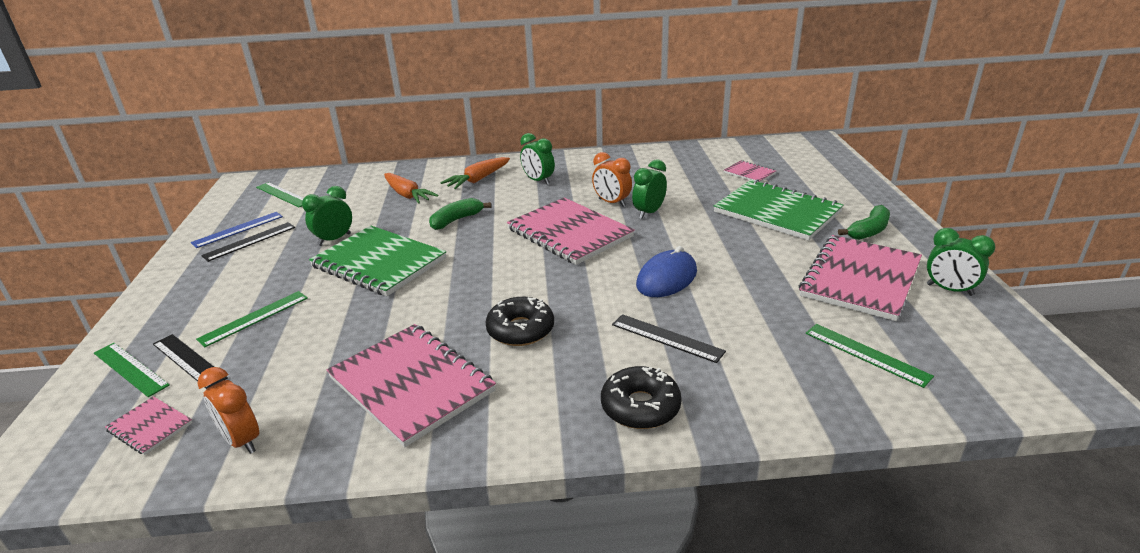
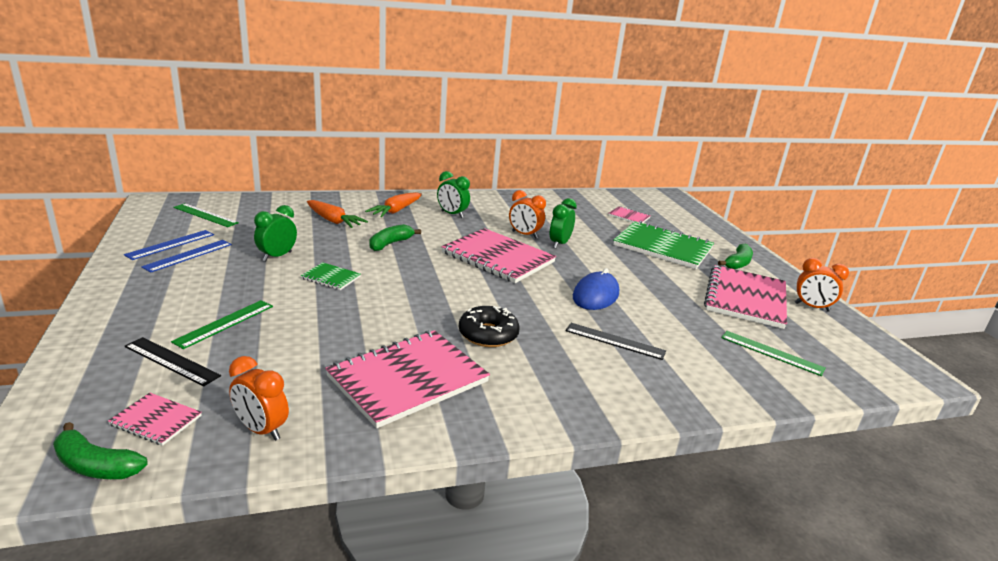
camera: 15 degrees left, 5 degrees down
green ruler [94,343,170,397] -> none
black ruler [201,222,295,262] -> blue ruler [141,240,232,272]
green notebook [309,226,446,296] -> green notebook [301,262,361,290], size x0.46
pink notebook [327,324,496,447] -> pink notebook turned 75 degrees counterclockwise [325,330,490,428]
black donut [601,366,682,429] -> none
green clock [927,228,995,296] -> orange clock [795,258,849,312]
none -> green banana [53,422,147,479]

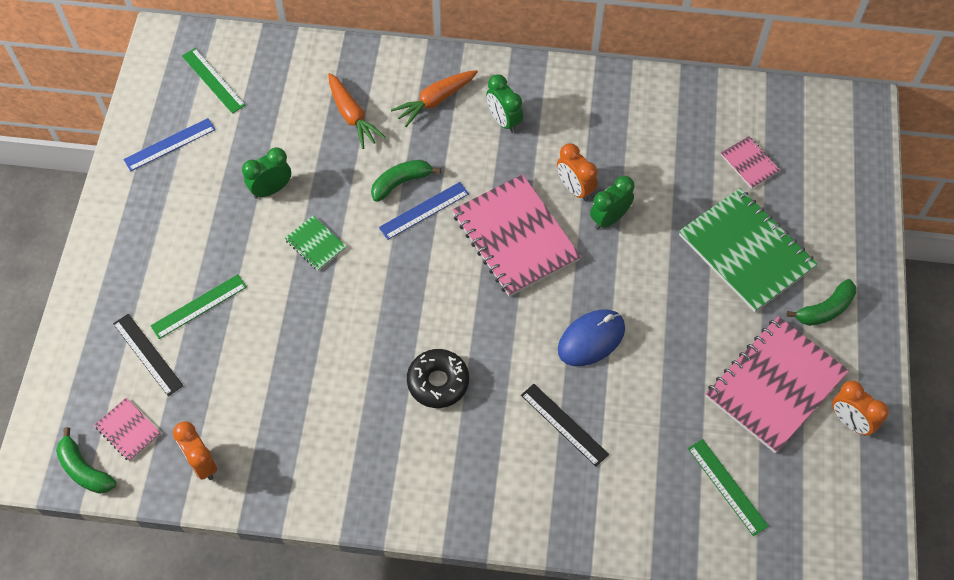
camera: 25 degrees right, 35 degrees up
blue ruler [141,240,232,272] -> blue ruler moved to [379,182,469,240]
pink notebook [325,330,490,428] -> none

